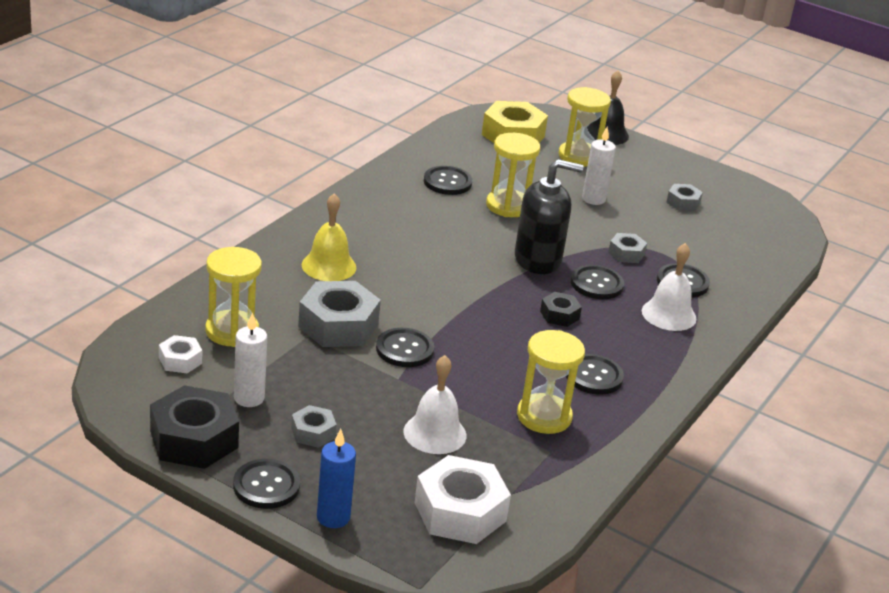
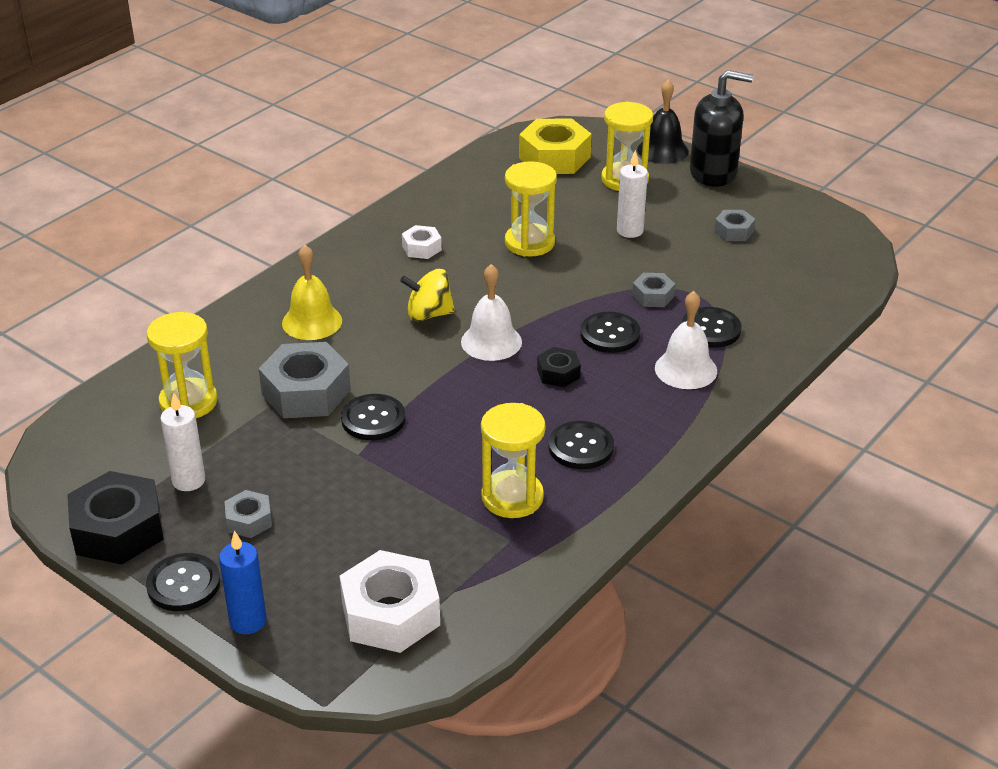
camera: 10 degrees right, 5 degrees up
white nut [159,335,202,373] -> white nut moved to [402,225,442,259]
white bell [404,355,466,454] -> white bell moved to [461,264,522,361]
black button [424,166,472,195] -> none
black soap dispenser [515,159,583,274] -> black soap dispenser moved to [690,70,753,187]
none -> yellow spinning top [400,269,455,322]

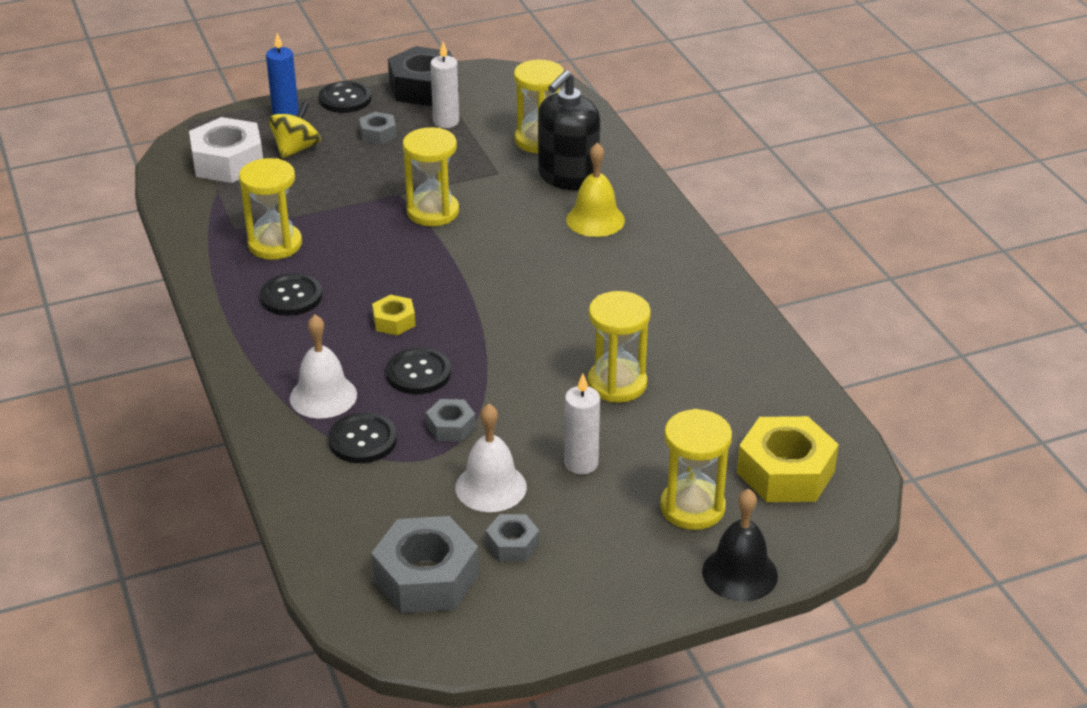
camera: 120 degrees right, 0 degrees up
grey nut [259,342,351,418] -> grey nut moved to [371,516,479,613]
black button [341,394,405,440] -> yellow hourglass [403,127,459,226]
yellow spinning top [400,269,455,322] -> yellow spinning top moved to [268,101,321,159]
white nut [402,225,442,259] -> none
white bell [461,264,522,361] -> white bell moved to [455,404,527,512]
black nut [537,347,581,387] -> yellow nut [372,295,415,336]
black soap dispenser [690,70,753,187] -> black soap dispenser moved to [538,70,600,190]

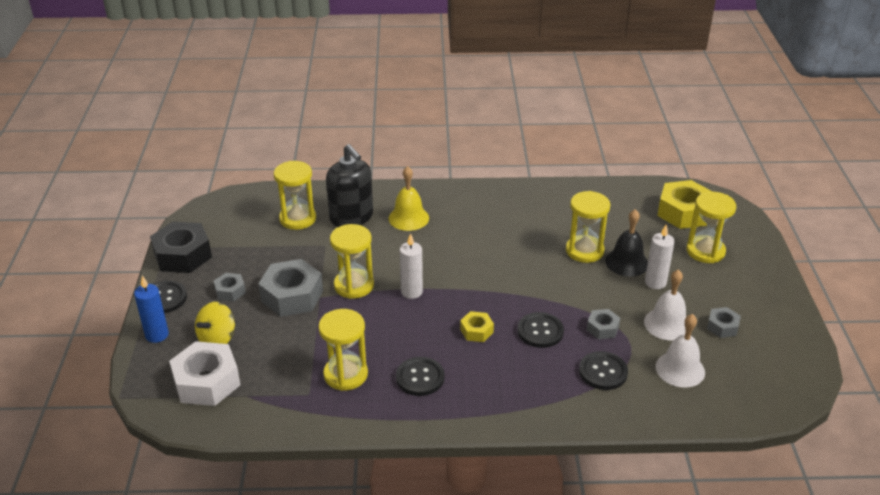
camera: 70 degrees left, 0 degrees up
yellow spinning top [268,101,321,159] -> yellow spinning top turned 105 degrees counterclockwise [195,302,235,344]
white bell [290,315,357,418] -> white bell moved to [656,314,705,388]
grey nut [371,516,479,613] -> grey nut moved to [258,259,323,317]
white candle [430,42,459,128] -> white candle moved to [400,233,423,299]
black bell [702,489,778,601] -> black bell moved to [605,209,648,277]

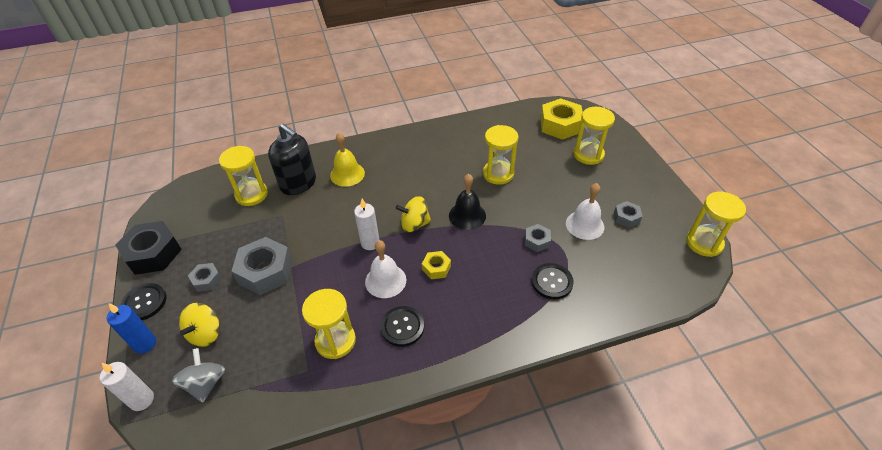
camera: 15 degrees left, 10 degrees up
white nut [169,341,241,406] -> grey spinning top [172,348,225,403]
yellow hourglass [330,224,374,299] -> yellow hourglass moved to [686,192,746,257]
black button [518,312,564,348] -> none
black bell [605,209,648,277] -> black bell moved to [449,174,486,230]
white candle [645,225,675,289] -> white candle moved to [100,362,154,411]
white bell [656,314,705,388] -> white bell moved to [365,240,406,298]
none -> yellow spinning top [396,196,431,232]

